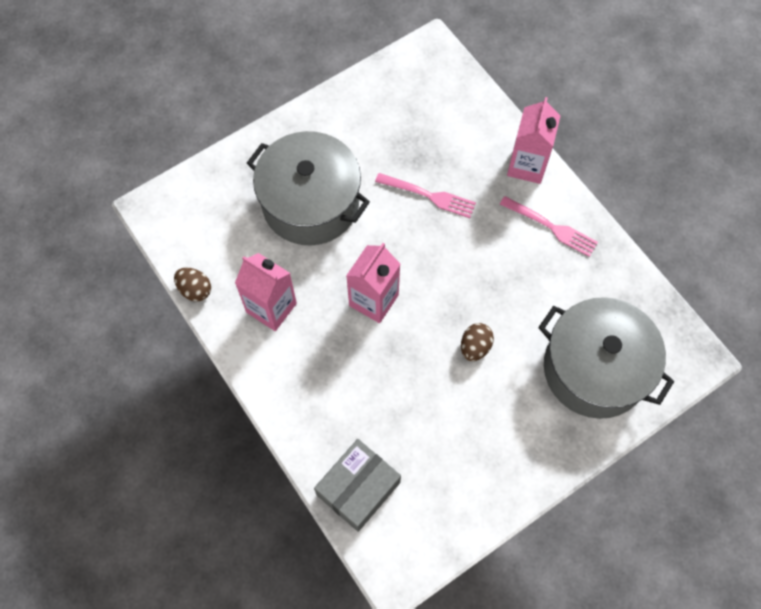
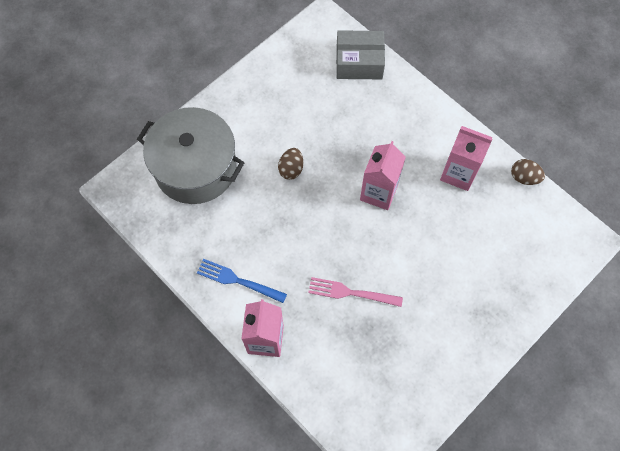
camera: 170 degrees right, 0 degrees up
grey pot [247,131,370,246] -> none
grey box [314,439,401,532] -> grey box turned 60 degrees clockwise [336,30,385,79]
pink fork [500,196,598,257] -> blue fork [197,259,287,303]

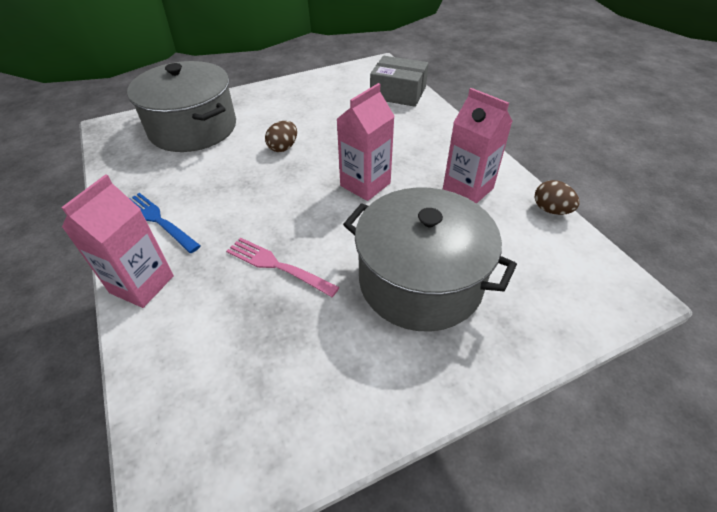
camera: 20 degrees right, 20 degrees down
none -> grey pot [343,187,517,332]

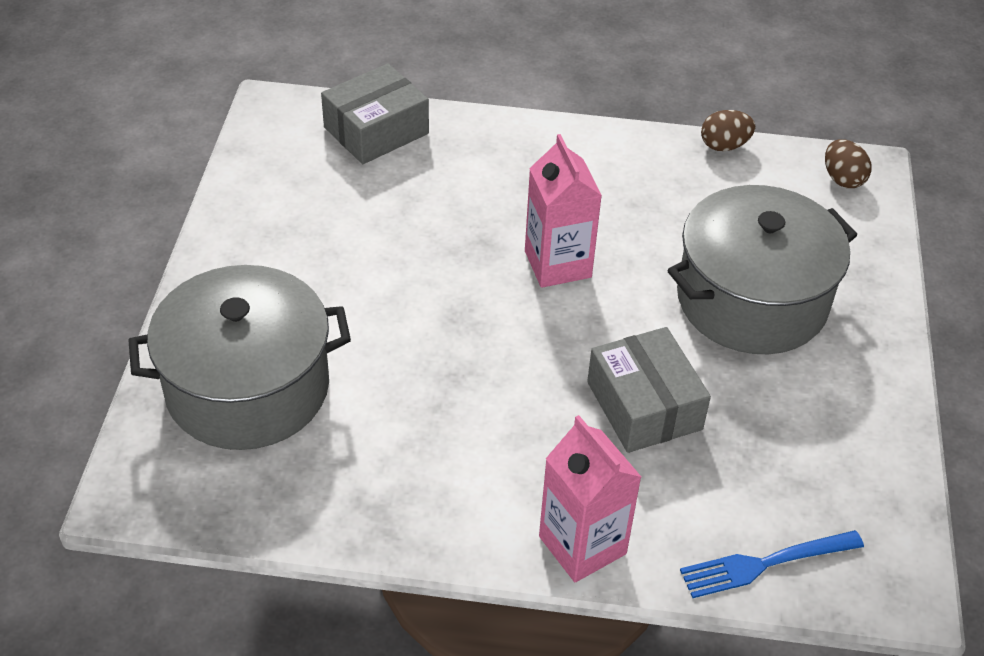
camera: 60 degrees left, 0 degrees up
blue fork [129,193,201,253] -> blue fork moved to [680,530,864,598]
pink fork [226,237,339,297] -> grey box [587,327,711,453]
brown egg [265,121,297,152] -> brown egg moved to [825,139,872,188]
pink carton [443,88,512,204] -> none

